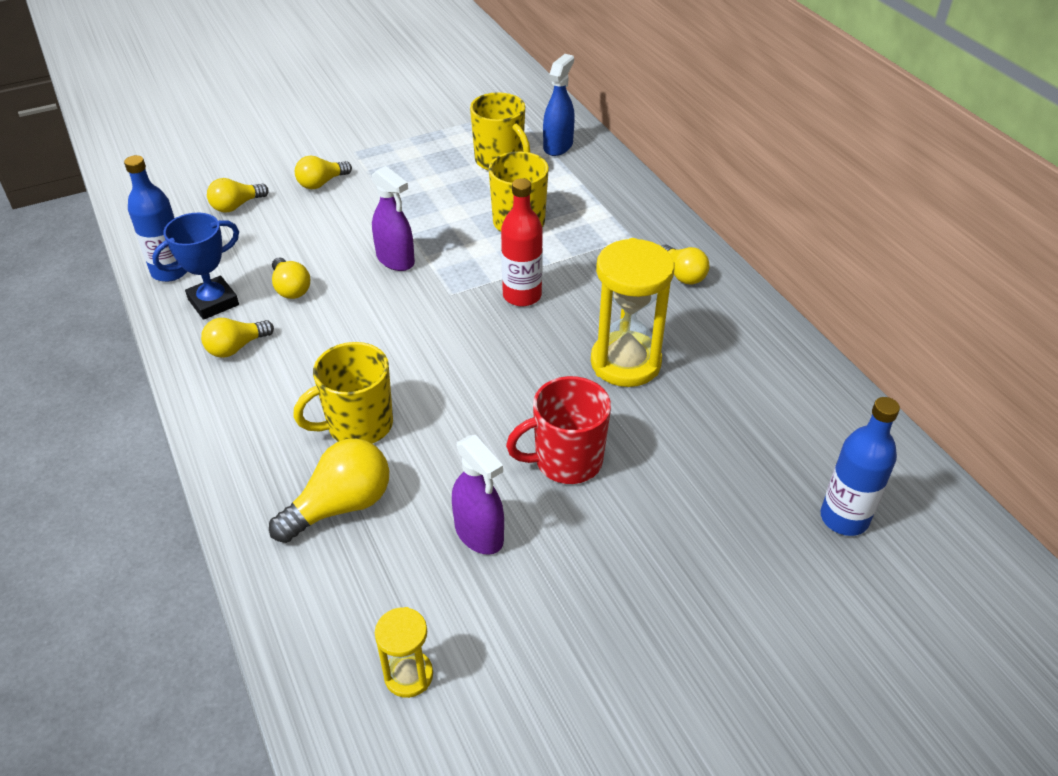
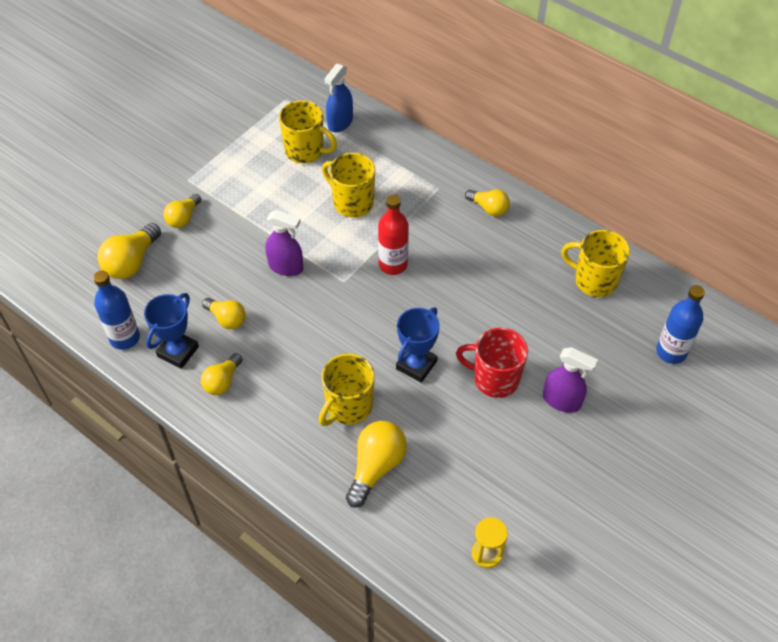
camera: 25 degrees left, 10 degrees up
yellow light bulb [207,178,269,213] -> yellow light bulb [97,223,161,279], size x1.55
purple spray bottle [452,435,504,555] -> purple spray bottle moved to [543,347,598,413]
red mug [506,376,611,484] -> red mug turned 60 degrees clockwise [456,328,528,398]
blue spray bottle [543,54,575,156] -> blue spray bottle turned 150 degrees counterclockwise [324,63,353,133]
yellow hourglass [591,238,675,387] -> none
none -> blue trophy [396,307,440,383]
none -> yellow mug [561,230,630,297]

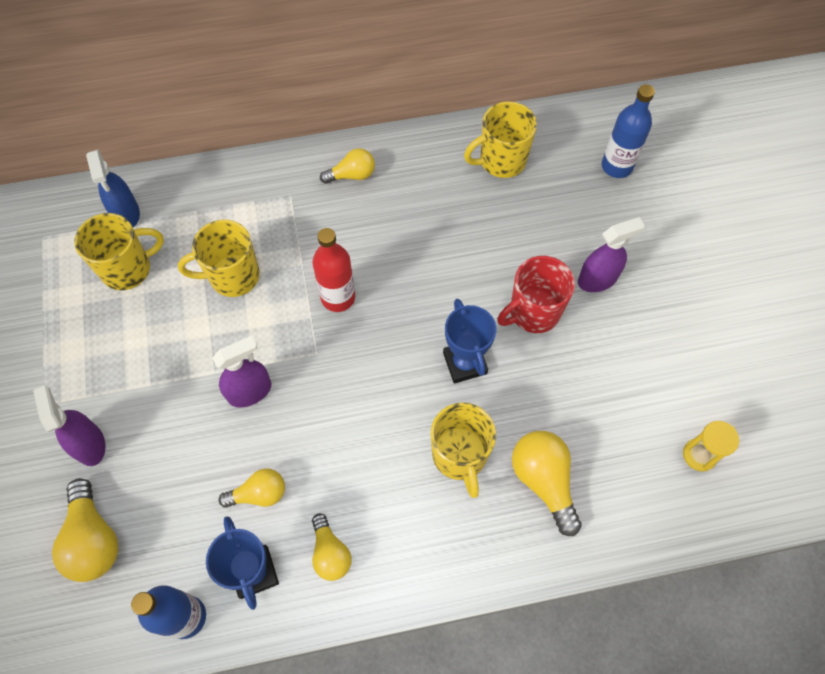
camera: 50 degrees left, 10 degrees up
yellow light bulb [163,194,201,228] -> purple spray bottle [33,386,106,466]

